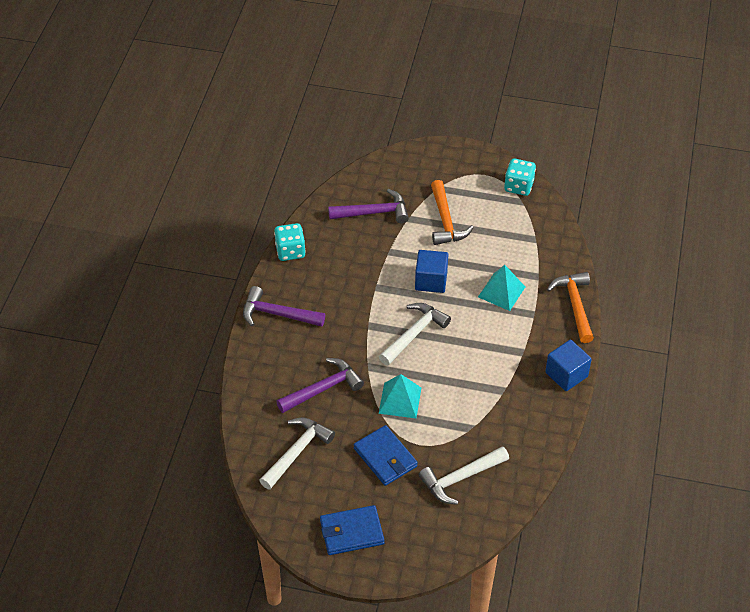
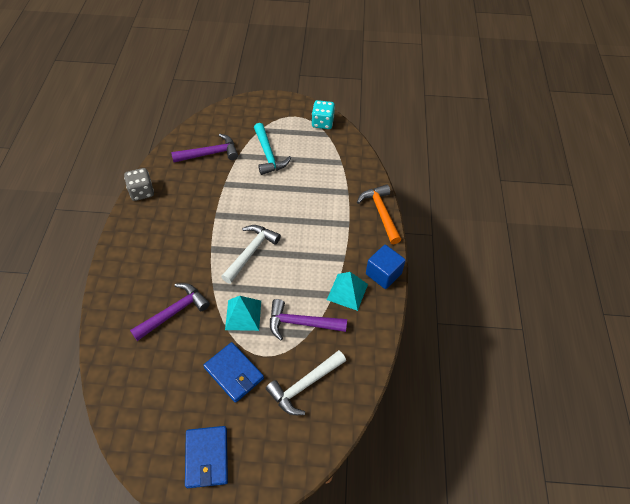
camera: 10 degrees left, 5 degrees up
purple hammer [243,286,325,327] -> purple hammer moved to [270,299,347,340]
white hammer [259,417,335,490] -> none
turquoise dice [274,223,306,261] -> grey dice [124,168,154,201]
blue wallet [320,505,384,555] -> blue wallet turned 75 degrees counterclockwise [185,426,228,488]
blue cube [415,250,448,293] -> none
orange hammer [431,180,474,245] -> turquoise hammer [254,123,291,175]
turquoise pyramid [478,265,525,311] -> turquoise pyramid moved to [327,272,368,311]

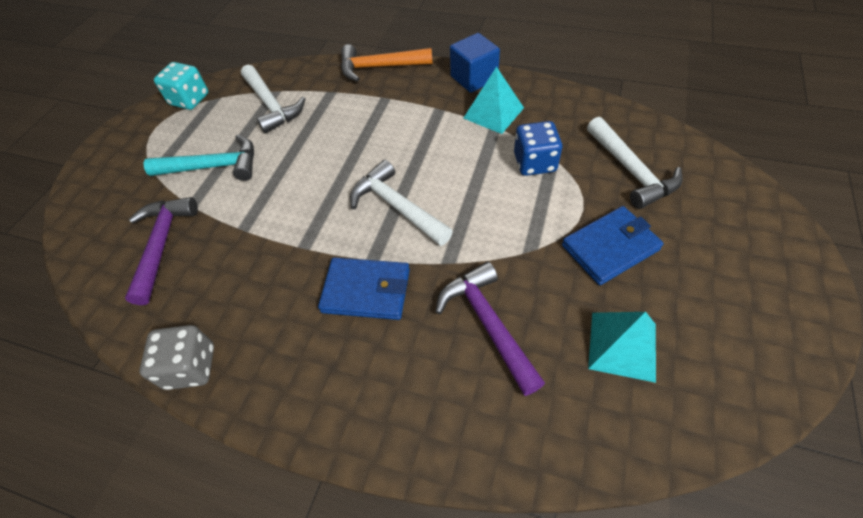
camera: 70 degrees left, 0 degrees up
blue wallet [185,426,228,488] -> blue wallet moved to [318,257,410,320]
turquoise pyramid [225,296,261,331] -> turquoise pyramid moved to [588,312,656,383]
purple hammer [270,299,347,340] -> blue dice [514,121,562,176]
none -> white hammer [241,65,306,133]

